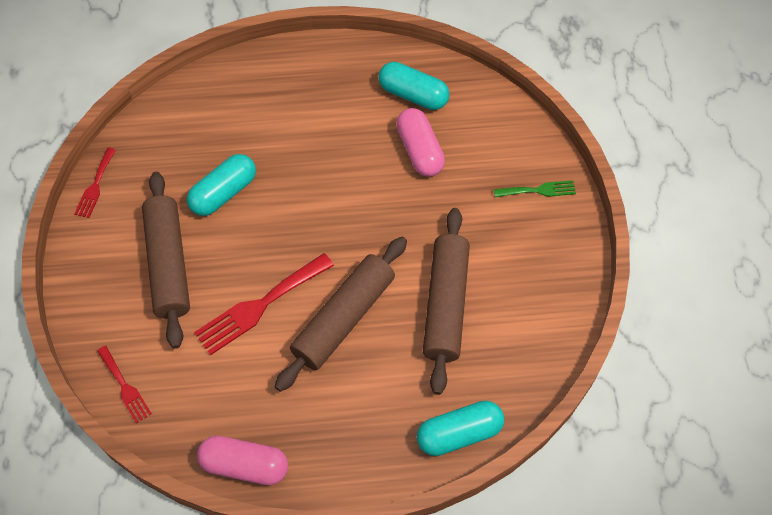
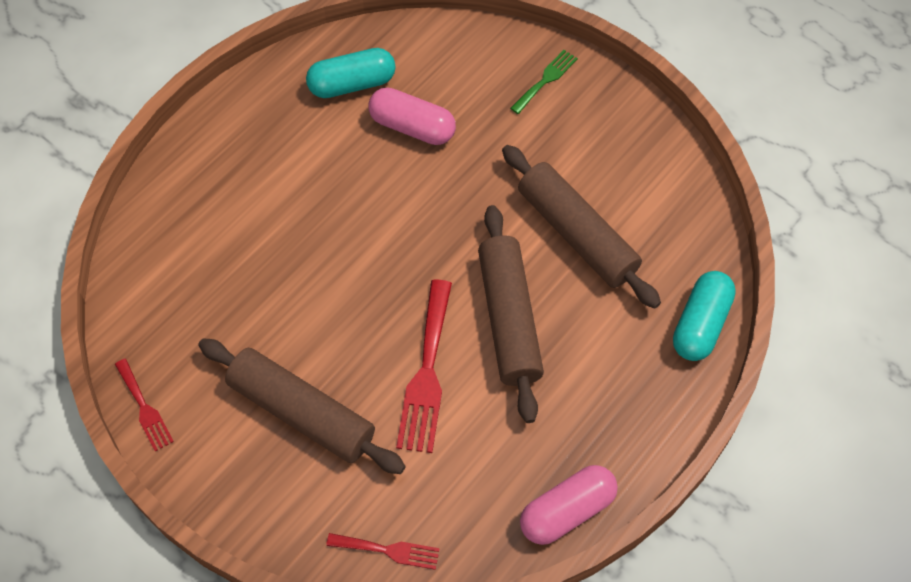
camera: 45 degrees left, 0 degrees up
turquoise capsule [187,154,256,216] -> none

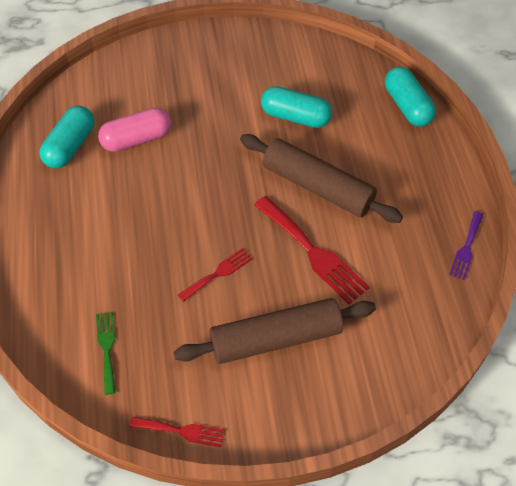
camera: 50 degrees left, 5 degrees down
red fork [326,533,440,570] -> red fork moved to [178,248,253,302]
brown rolling pin [502,145,661,309] -> turquoise capsule [261,86,332,128]
green fork [510,50,578,114] -> green fork moved to [96,312,115,395]
pink capsule [520,465,618,545] -> purple fork [449,211,483,280]

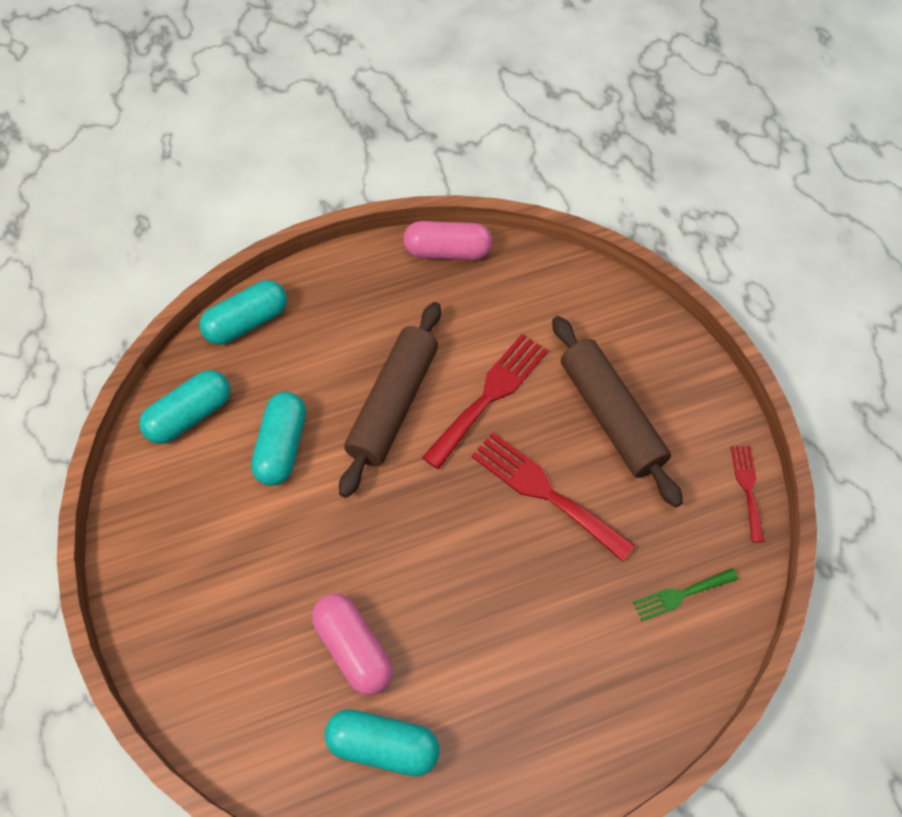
camera: 100 degrees left, 5 degrees up
red fork [178,248,253,302] -> red fork [471,432,636,562], size x1.77
purple fork [449,211,483,280] -> pink capsule [403,221,492,260]
none -> turquoise capsule [139,370,231,444]

